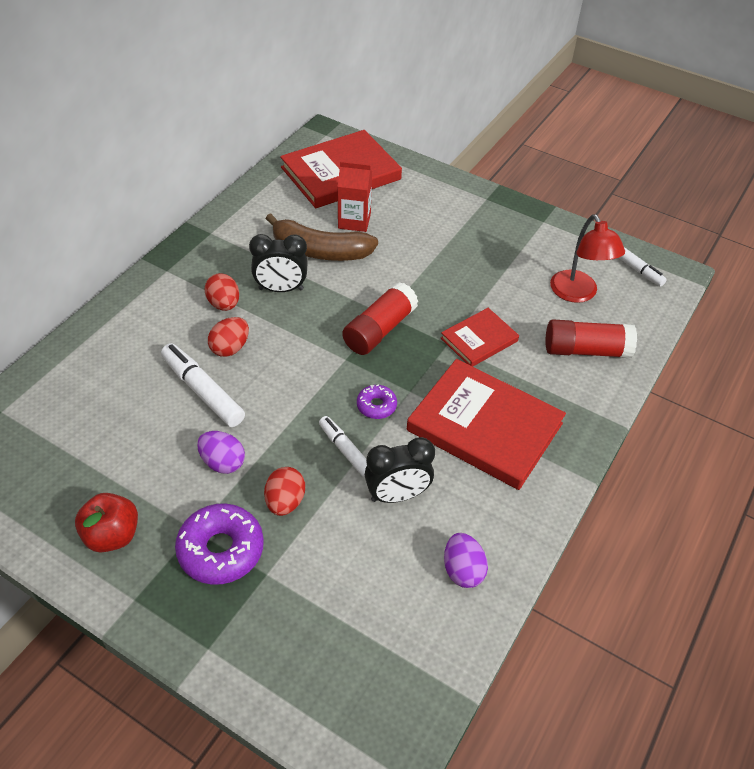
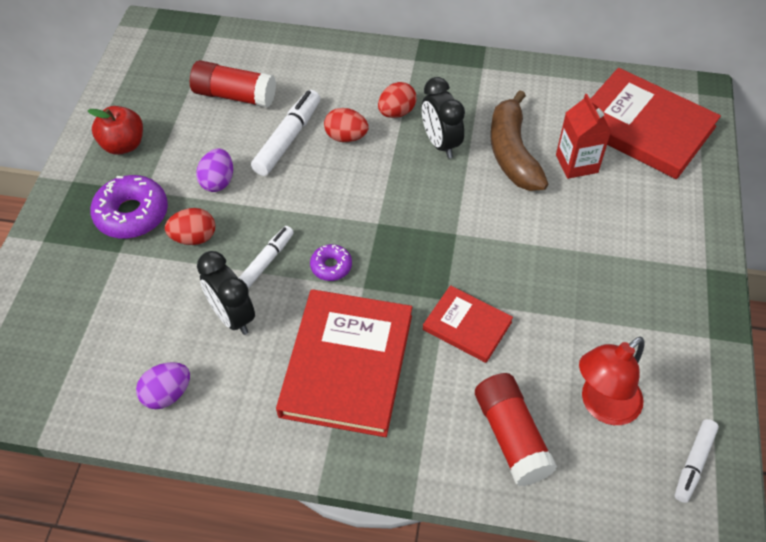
camera: 70 degrees right, 5 degrees up
red glue stick [342,282,419,355] -> red glue stick moved to [190,60,276,108]

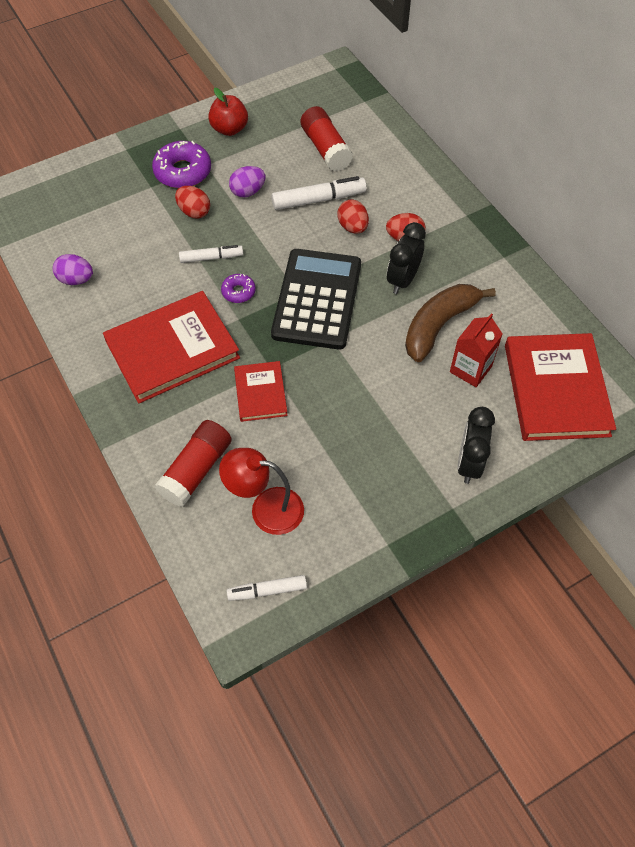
camera: 50 degrees right, 5 degrees up
black clock [197,251,255,335] -> black clock moved to [457,407,495,484]
none -> black calculator [271,249,361,350]

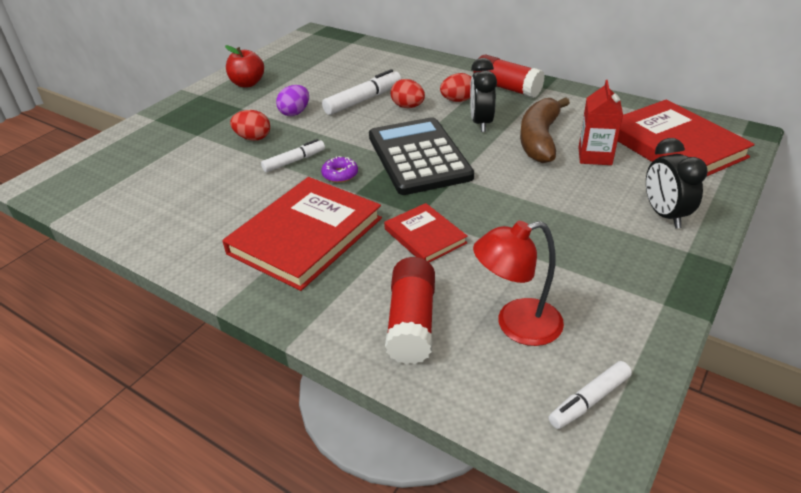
camera: 25 degrees left, 20 degrees down
purple egg [53,254,93,285] -> none
purple donut [152,141,211,188] -> none
red glue stick [301,106,353,171] -> red glue stick moved to [473,54,545,98]

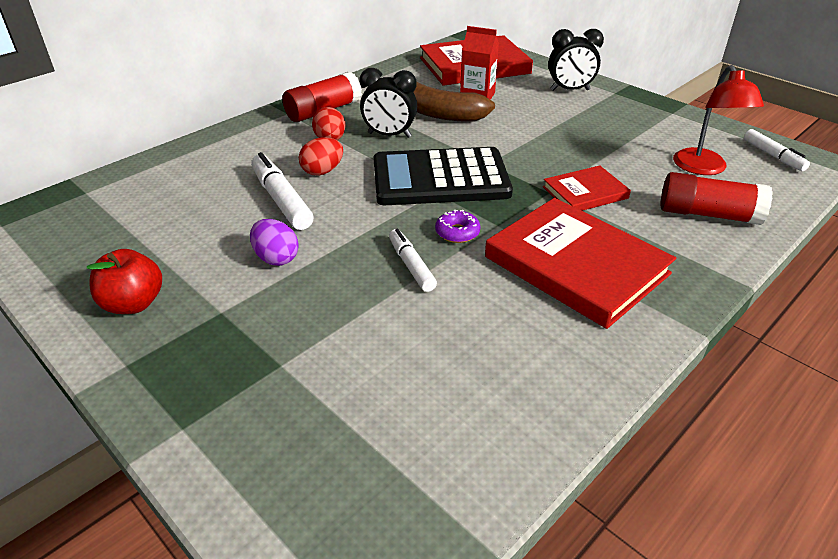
camera: 80 degrees left, 0 degrees up
red egg [230,110,270,141] -> none

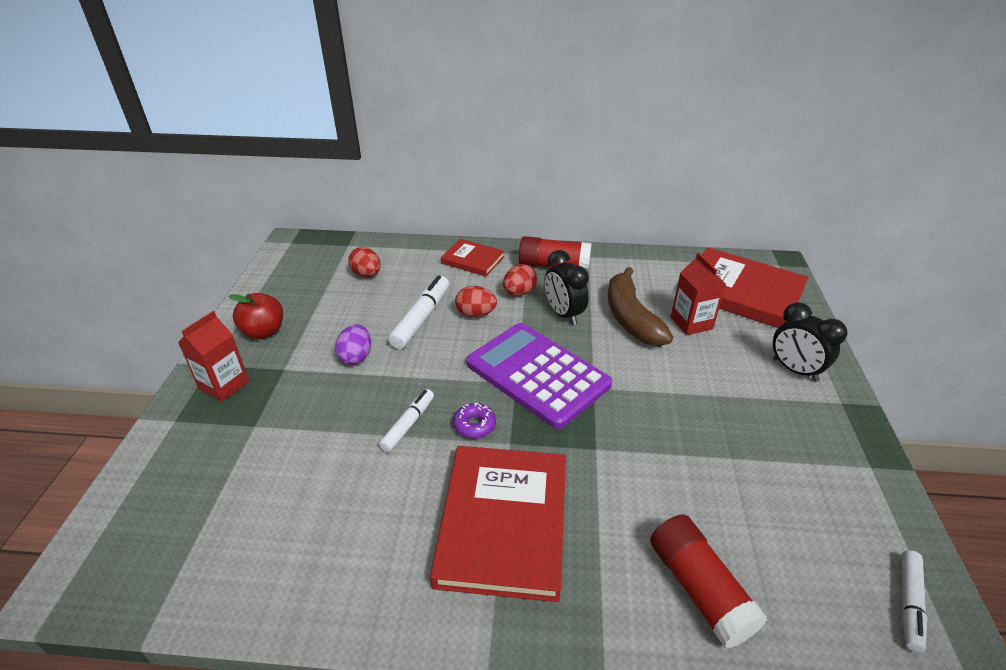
camera: 50 degrees right, 0 degrees up
black calculator [374,147,513,205] -> purple calculator [466,323,612,429]
red book [543,165,631,211] -> red book moved to [441,239,504,276]
red lamp [673,65,764,175] -> none
none -> red carton [178,311,249,402]
none -> red egg [348,247,381,277]

